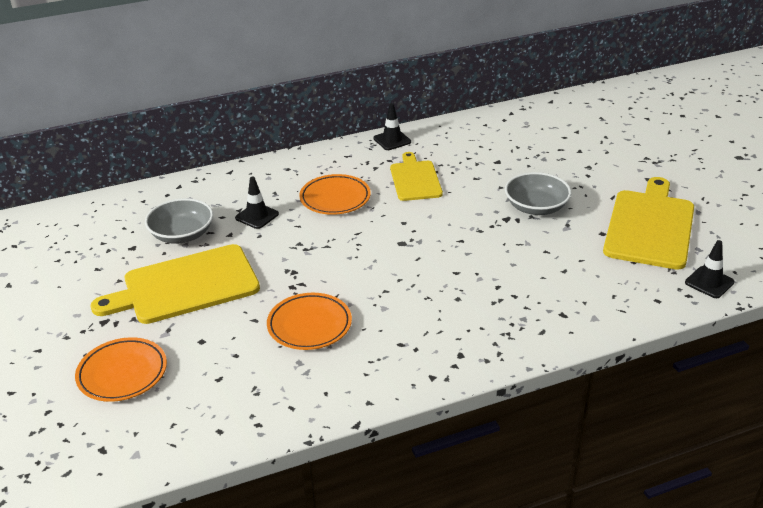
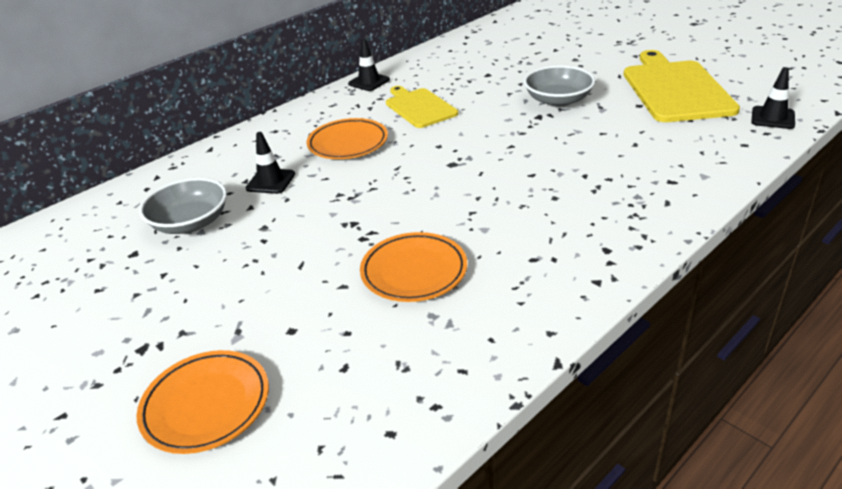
camera: 20 degrees left, 0 degrees up
yellow cutting board [91,244,260,324] -> none

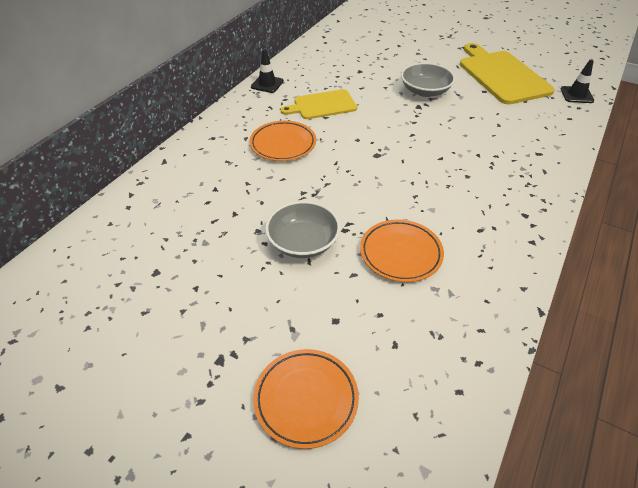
camera: 20 degrees left, 10 degrees up
grey bowl [139,178,227,234] -> grey bowl moved to [265,201,340,258]
black traffic cone [246,132,295,194] -> none
yellow cutting board [386,86,458,128] -> yellow cutting board turned 60 degrees counterclockwise [281,89,357,119]

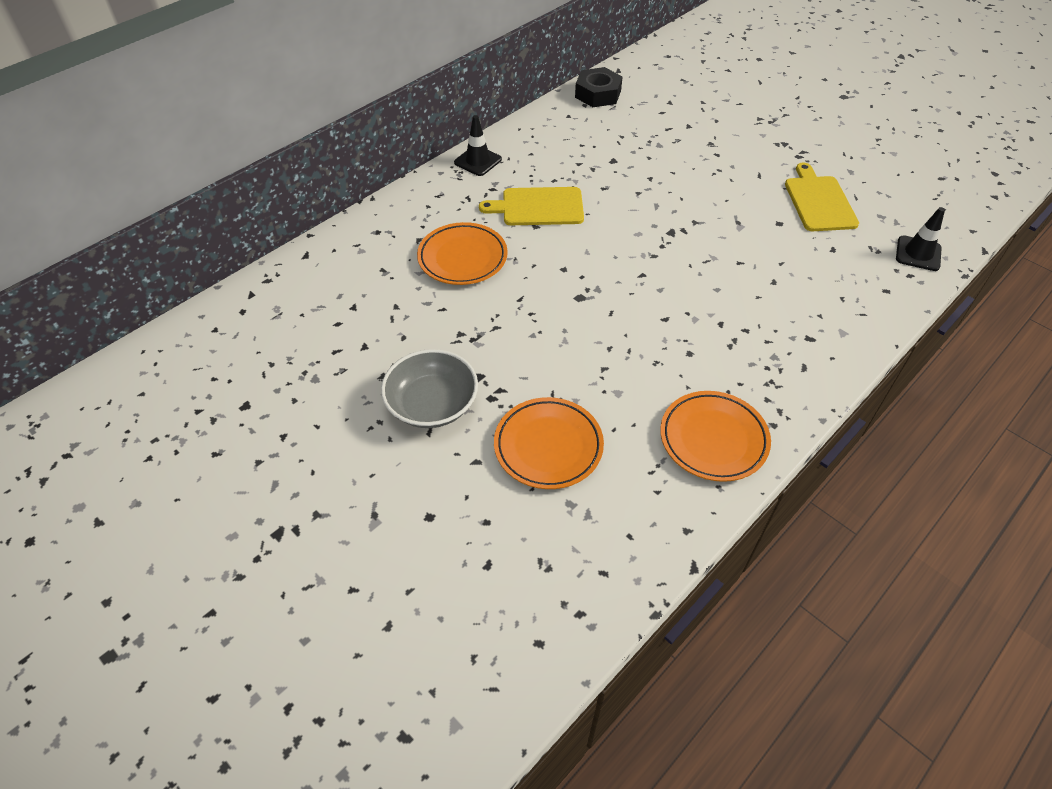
camera: 15 degrees right, 5 degrees up
orange plate [253,349,359,449] -> orange plate moved to [660,391,771,482]
grey bowl [401,63,455,97] -> none
yellow cutting board [460,43,555,104] -> yellow cutting board [785,163,859,231], size x0.61
none -> black nut [575,67,623,107]

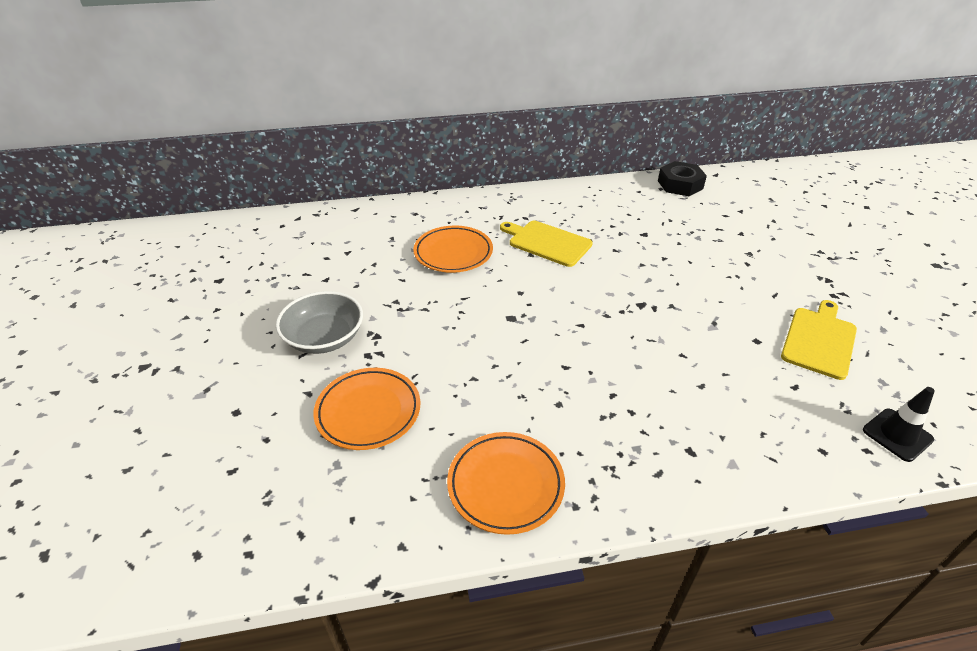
camera: 35 degrees right, 10 degrees down
black traffic cone [454,115,502,176] -> none

